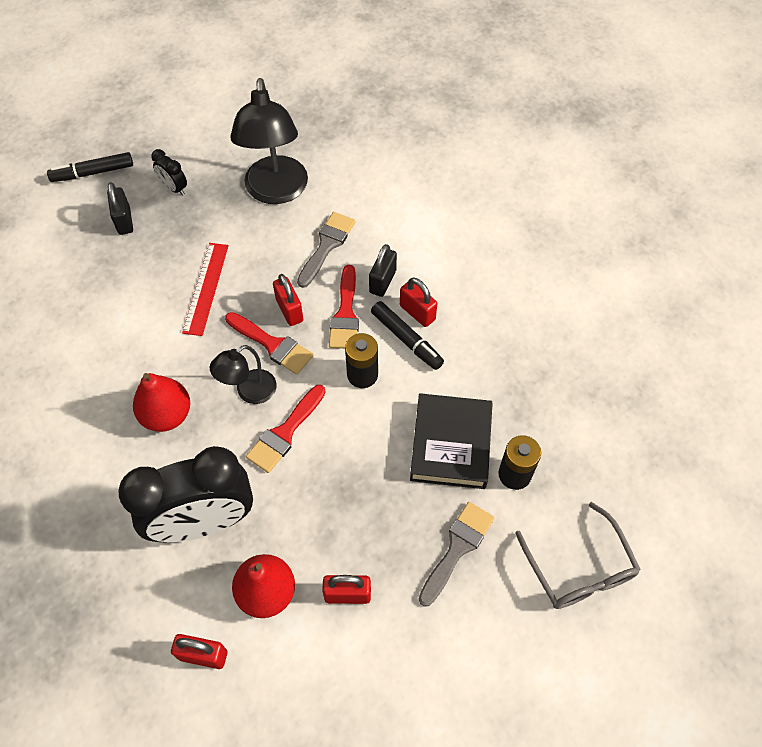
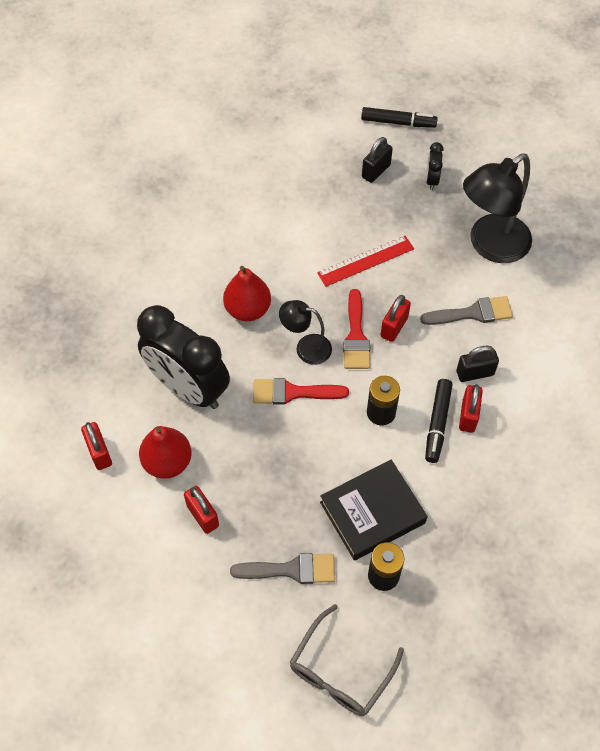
camera: 55 degrees right, 0 degrees up
black marker [47,152,133,182] -> black marker turned 150 degrees clockwise [361,107,438,128]
red brush [329,265,359,349] -> none

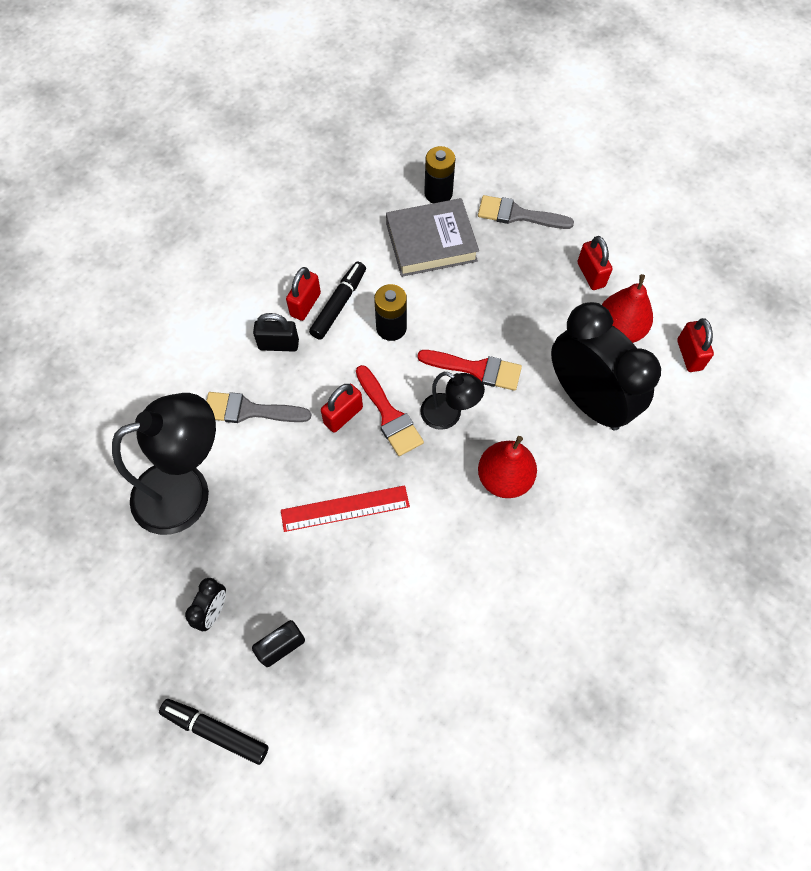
camera: 165 degrees left, 5 degrees up
grey glasses [289,604,404,717] -> none
black book [320,460,428,561] -> grey book [386,198,479,277]
red brush [343,289,370,369] -> red brush turned 135 degrees clockwise [356,365,424,456]

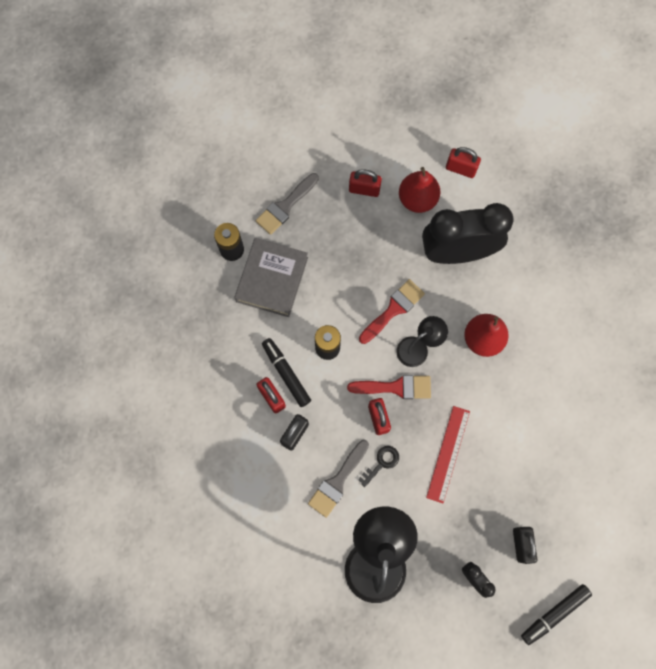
camera: 60 degrees left, 10 degrees up
none -> black key [358,446,399,487]

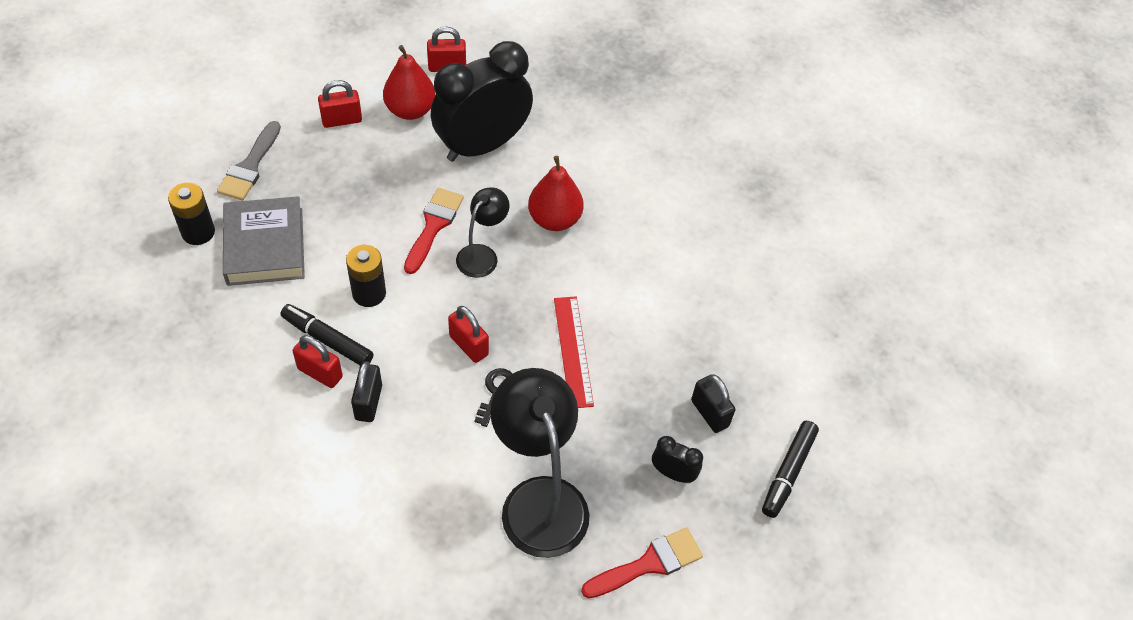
camera: 30 degrees left, 20 degrees down
grey brush [308,440,369,518] -> none
red brush [347,375,431,399] -> red brush moved to [581,527,703,599]

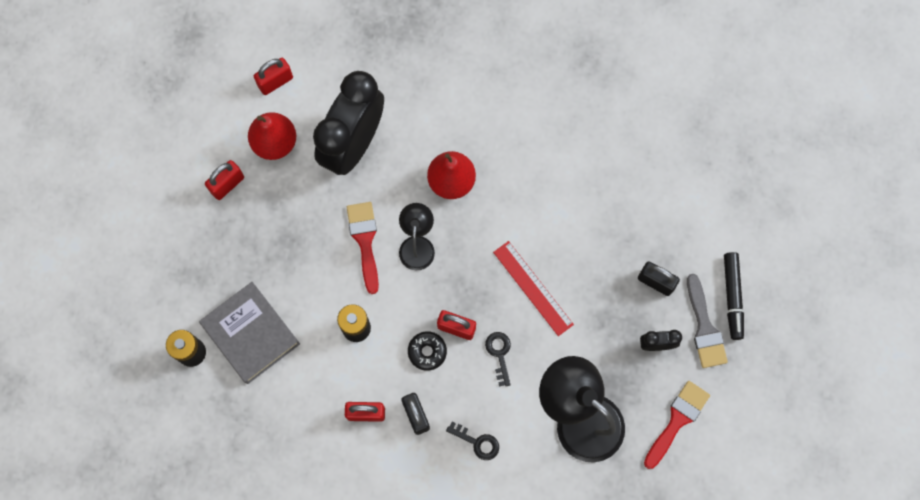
camera: 25 degrees left, 20 degrees up
grey brush [217,121,281,200] -> grey brush moved to [687,274,728,368]
black marker [281,304,373,366] -> none
none -> black donut [408,331,447,371]
none -> black key [446,421,499,460]

